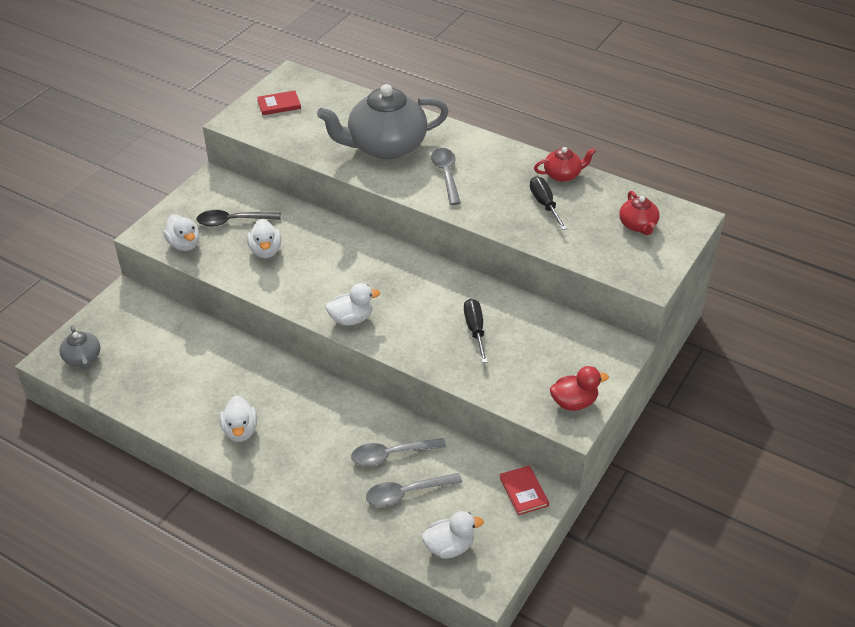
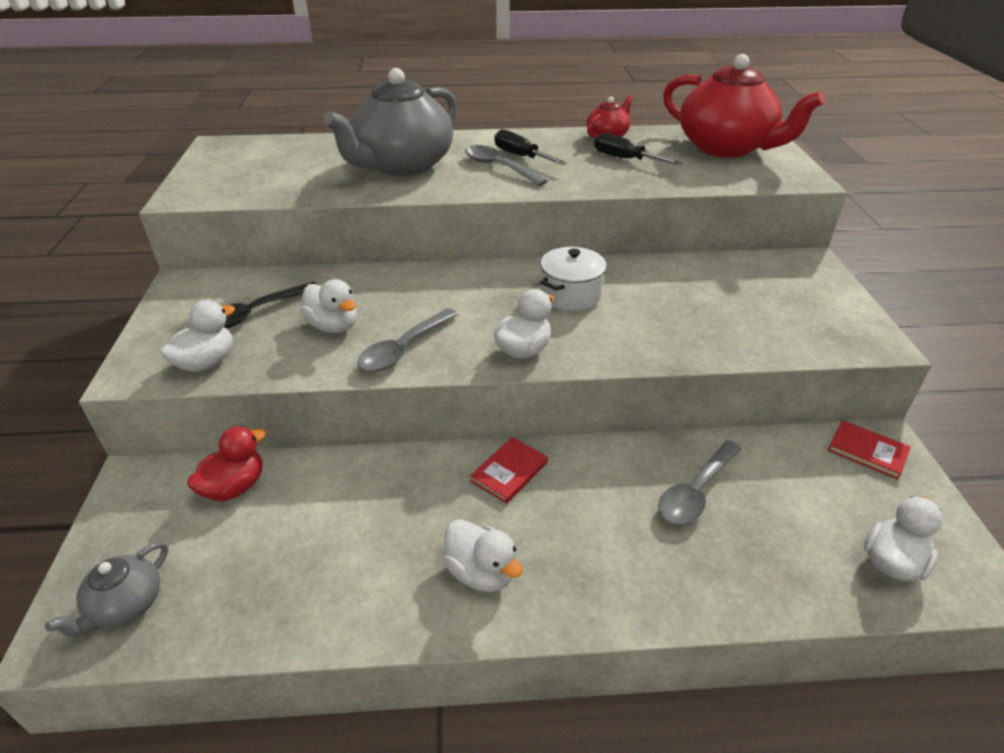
camera: 35 degrees left, 5 degrees down
grey teapot [59,325,100,370] -> grey teapot turned 90 degrees clockwise [45,541,168,637]
white duck [163,214,199,251] -> white duck turned 75 degrees counterclockwise [160,300,235,372]
red book [257,91,301,115] -> red book moved to [470,437,548,504]
grey spoon [366,473,462,507] -> grey spoon moved to [357,308,458,372]
black screwdriver [464,299,488,363] -> black screwdriver moved to [494,129,567,165]
red duck [550,366,609,411] -> red duck moved to [187,426,266,501]
red teapot [619,191,659,235] -> red teapot [663,54,825,158], size x2.15
none -> white pot [540,247,607,311]

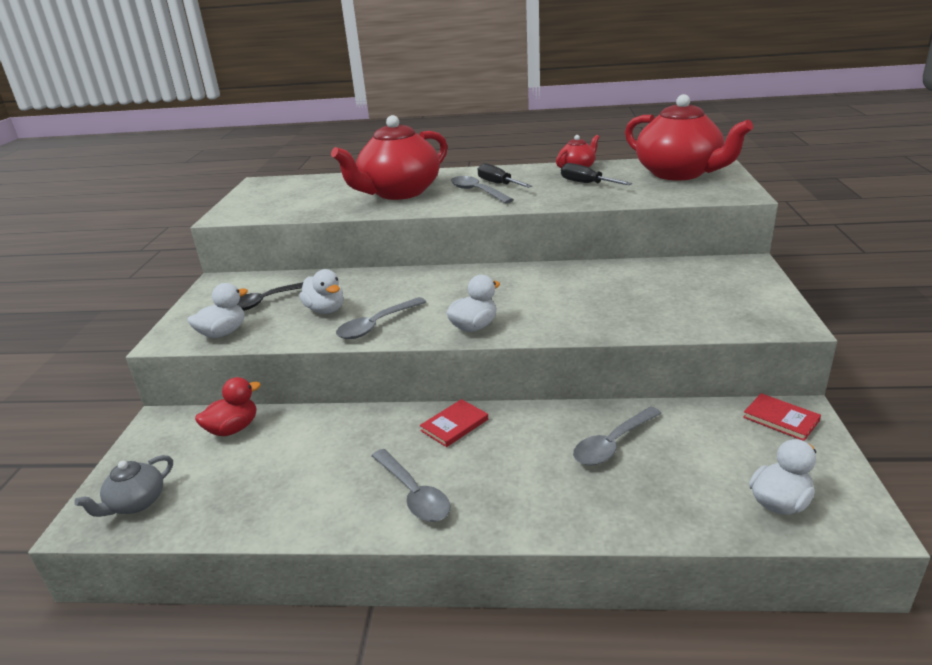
camera: 10 degrees right, 10 degrees down
grey teapot [323,68,457,176] -> red teapot [331,115,448,200]
white duck [444,519,523,592] -> grey spoon [371,449,451,522]
white pot [540,247,607,311] -> none

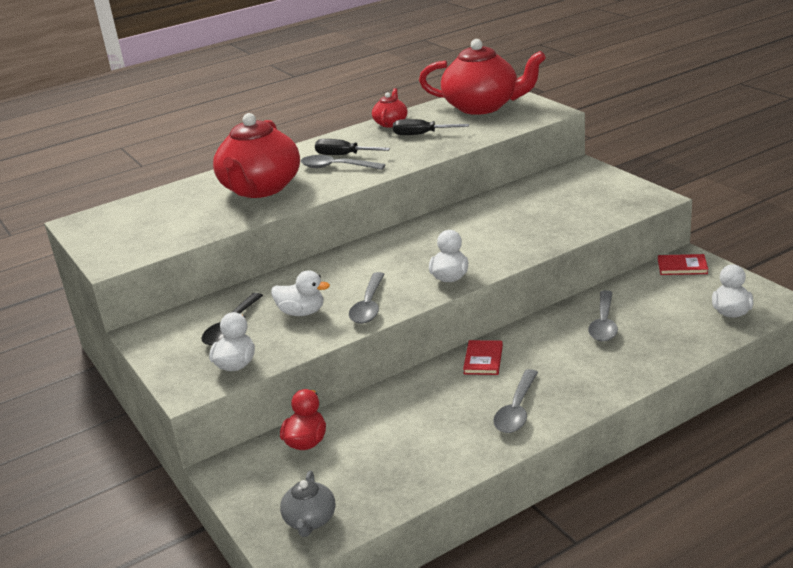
camera: 35 degrees left, 0 degrees up
grey spoon [371,449,451,522] -> grey spoon turned 90 degrees clockwise [493,369,538,433]

